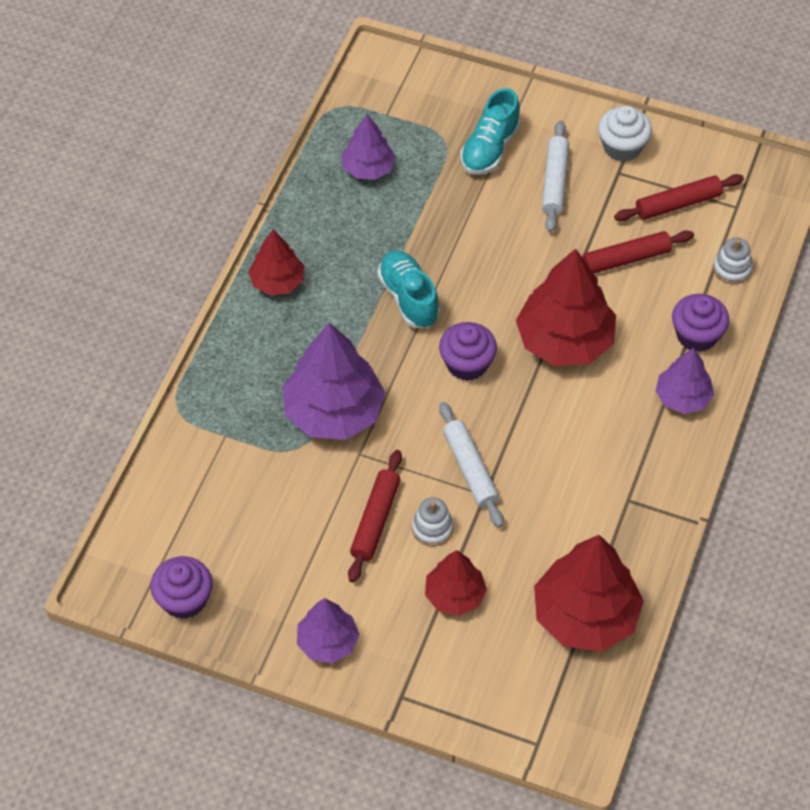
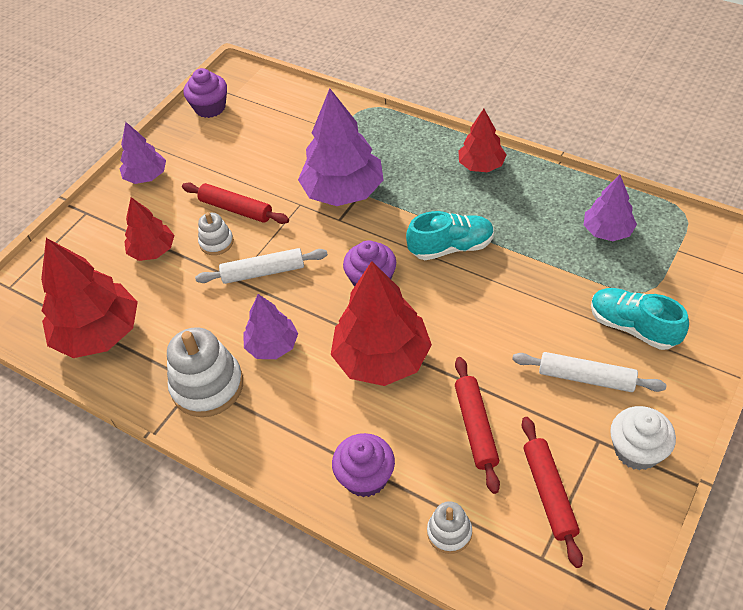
camera: 105 degrees right, 5 degrees down
purple tree [655,348,714,414] -> purple tree moved to [243,294,298,359]
none -> white stacking toy [167,327,243,417]

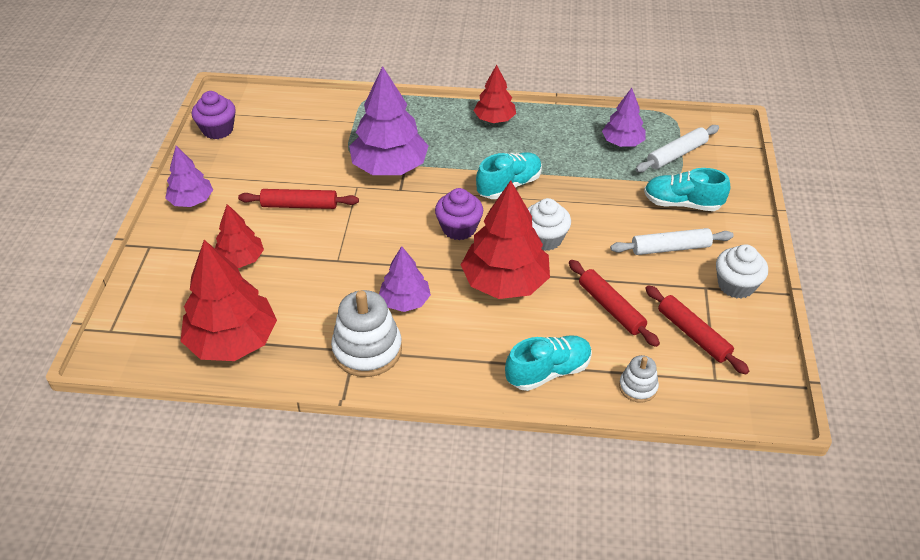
camera: 30 degrees left, 5 degrees down
white rolling pin [195,248,328,284] -> white rolling pin moved to [635,125,719,172]
white stacking toy [198,212,234,255] -> none
purple cupcake [332,433,395,497] -> turquoise shoe [505,335,592,391]
none -> white cupcake [527,198,571,251]

